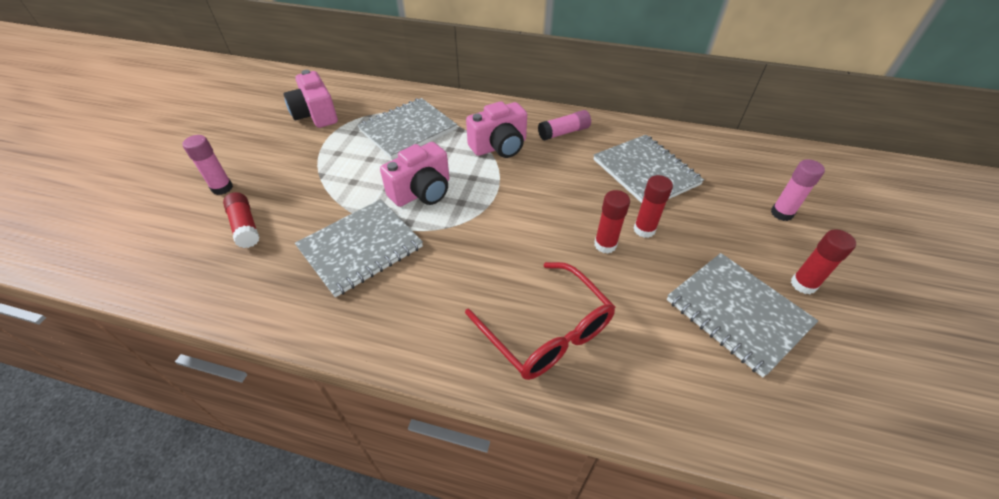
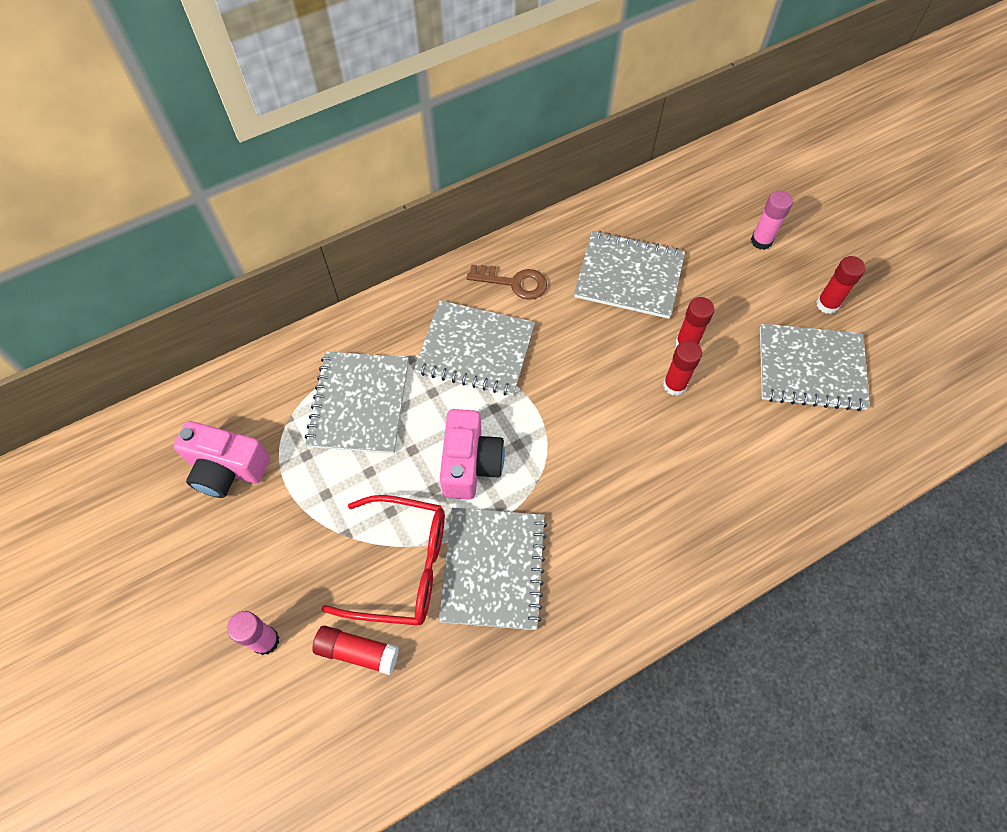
camera: 45 degrees left, 15 degrees up
red glasses [465,262,615,380] -> red glasses moved to [322,495,445,626]
pink camera [466,101,527,158] -> grey notebook [414,300,535,396]
pink glue stick [538,110,591,141] -> brown key [467,264,547,300]

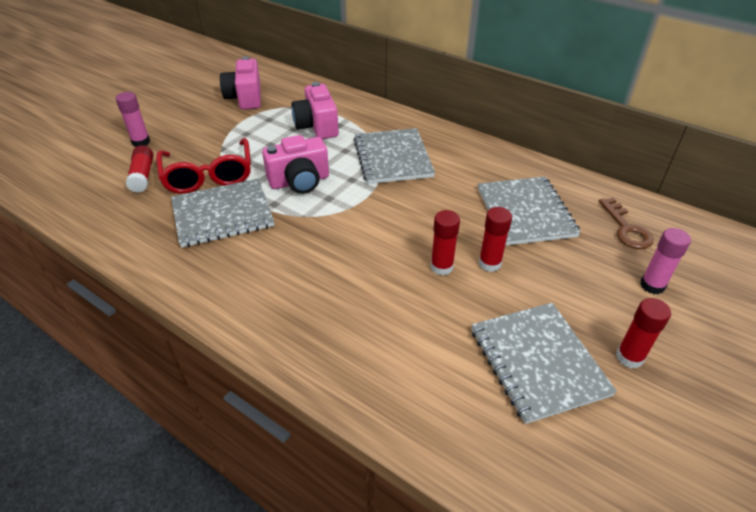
camera: 65 degrees right, 20 degrees down
grey notebook [305,351,409,454] -> pink camera [291,82,339,139]
brown key [467,264,547,300] -> brown key moved to [599,198,654,249]

